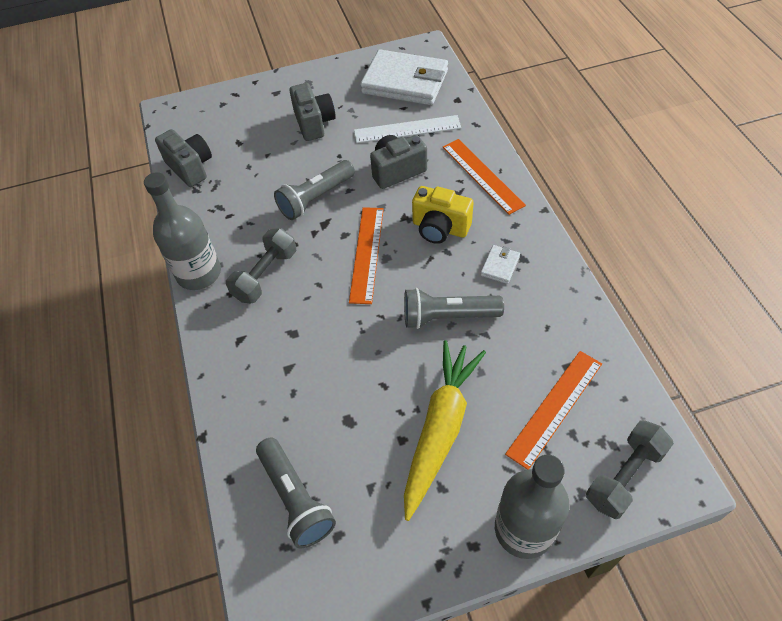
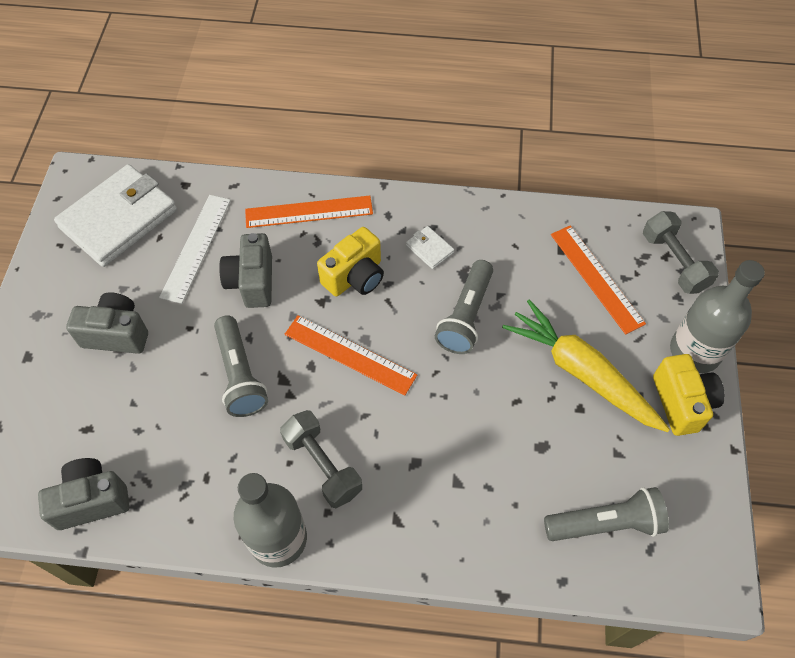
camera: 70 degrees left, 5 degrees up
none -> yellow camera [653,354,725,436]

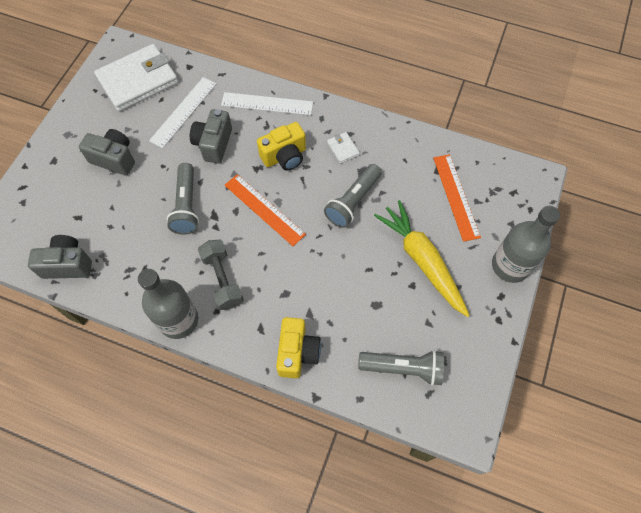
camera: 15 degrees right, 5 degrees up
orange ruler [245,196,373,228] -> white ruler [221,92,313,115]
grey dumbbell [643,211,719,294] -> none
yellow camera [653,354,725,436] -> yellow camera moved to [276,317,321,378]

